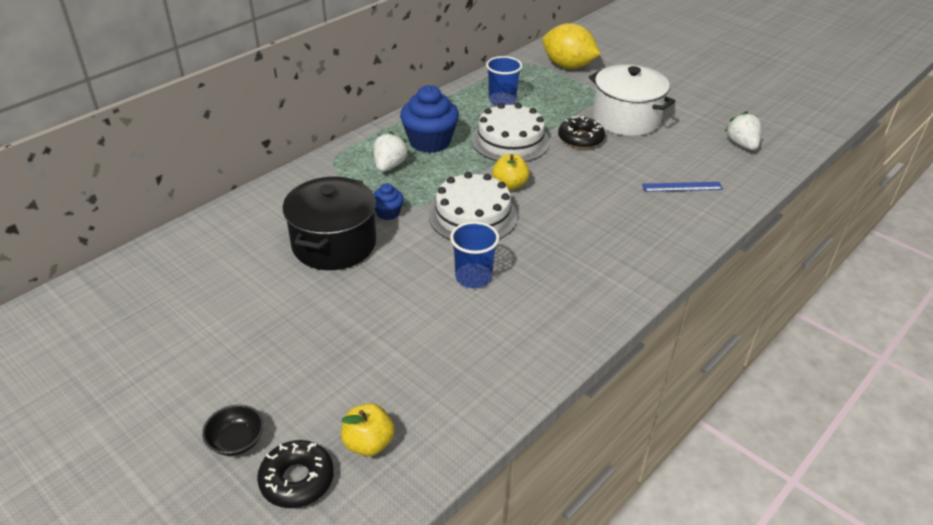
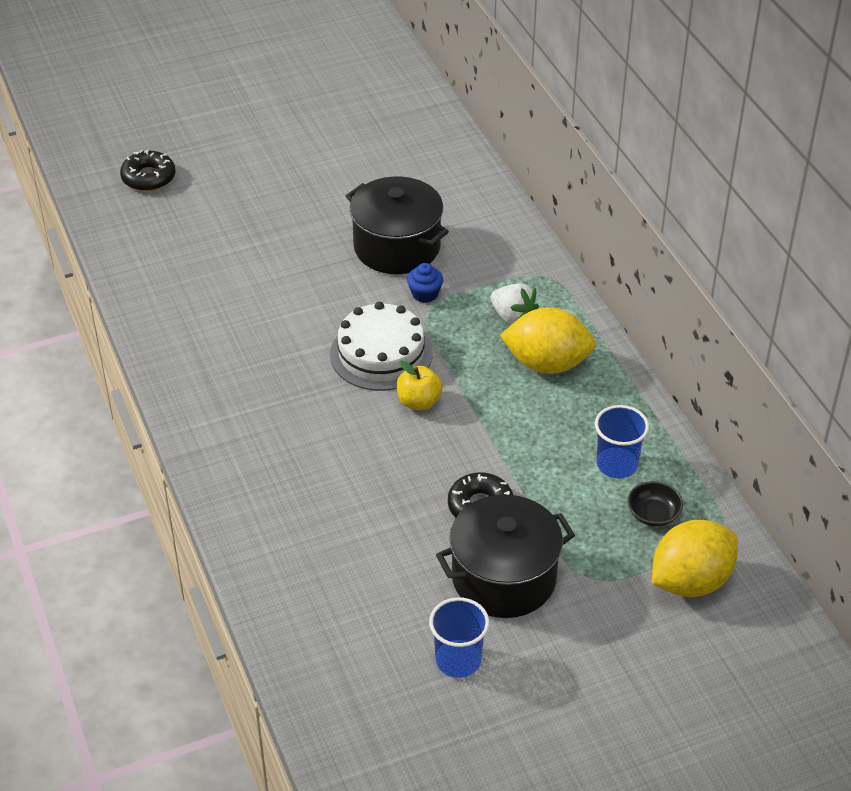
camera: 115 degrees right, 5 degrees up
black bowl [202,405,264,456] -> black bowl moved to [627,481,683,526]
yellow apple [341,403,395,456] -> none
blue cupcake [400,85,459,153] -> yellow lemon [500,307,596,374]
blue cup [450,221,499,288] -> blue cup moved to [429,597,489,678]
white cake [472,103,550,162] -> none
white pot [589,64,676,136] -> black pot [436,494,575,618]
blue ruler [642,182,723,192] -> none
white strawberry [724,111,761,150] -> none

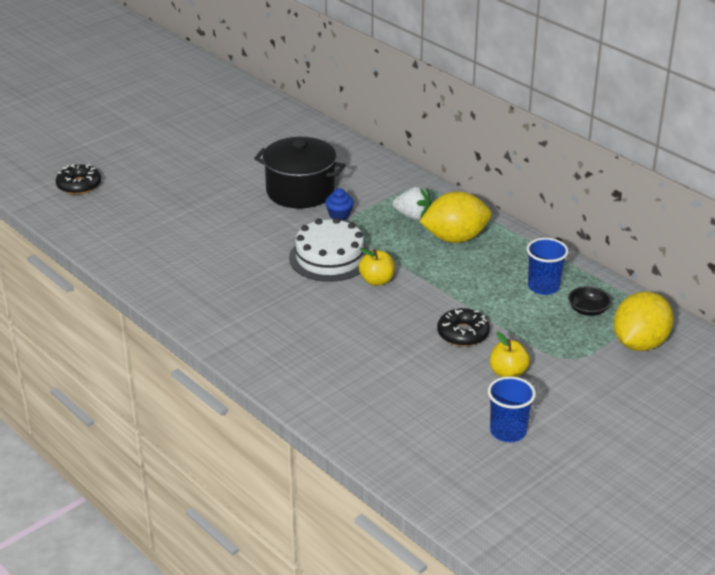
camera: 20 degrees left, 10 degrees down
black pot [436,494,575,618] -> yellow apple [490,332,530,377]

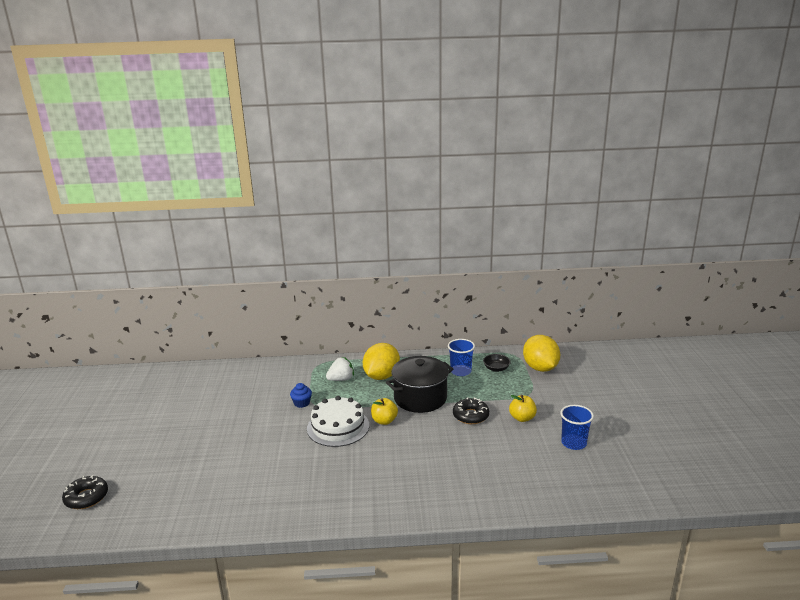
camera: 50 degrees left, 10 degrees down
black pot [254,137,345,208] -> black pot moved to [386,356,454,413]

